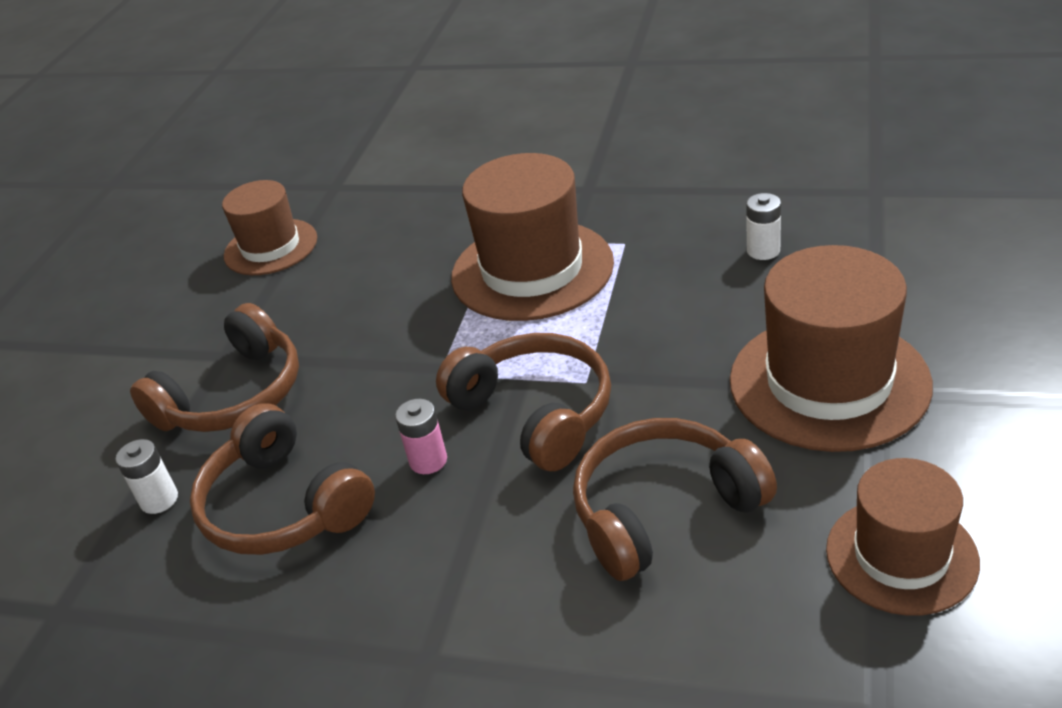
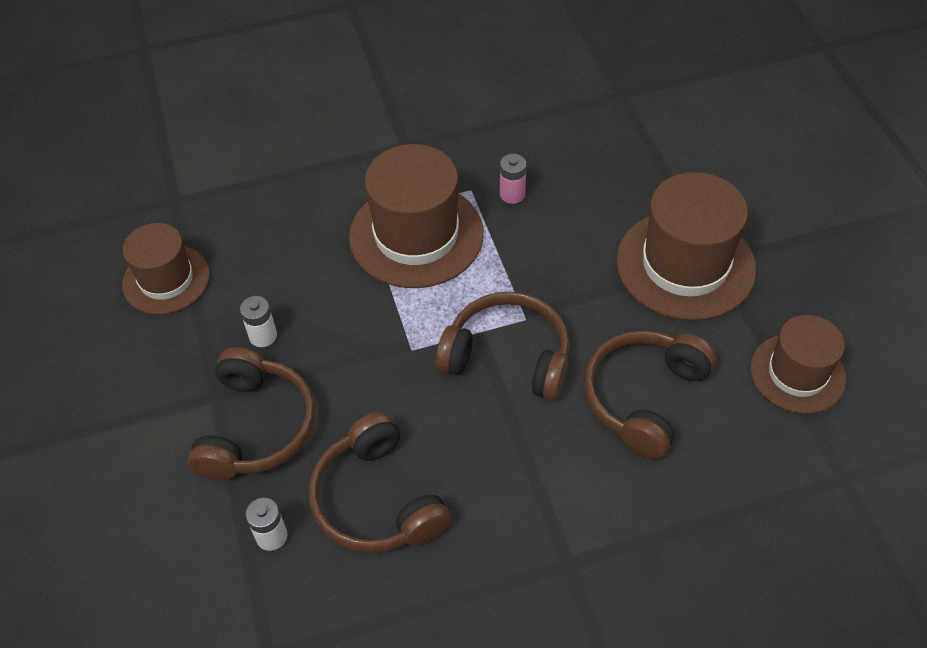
camera: 35 degrees left, 15 degrees up
brown headphones [190,403,375,555] -> brown headphones turned 45 degrees clockwise [309,412,451,553]
pink battery [395,399,447,474] -> pink battery moved to [500,154,526,204]
white battery [746,193,781,260] -> white battery moved to [240,296,277,347]

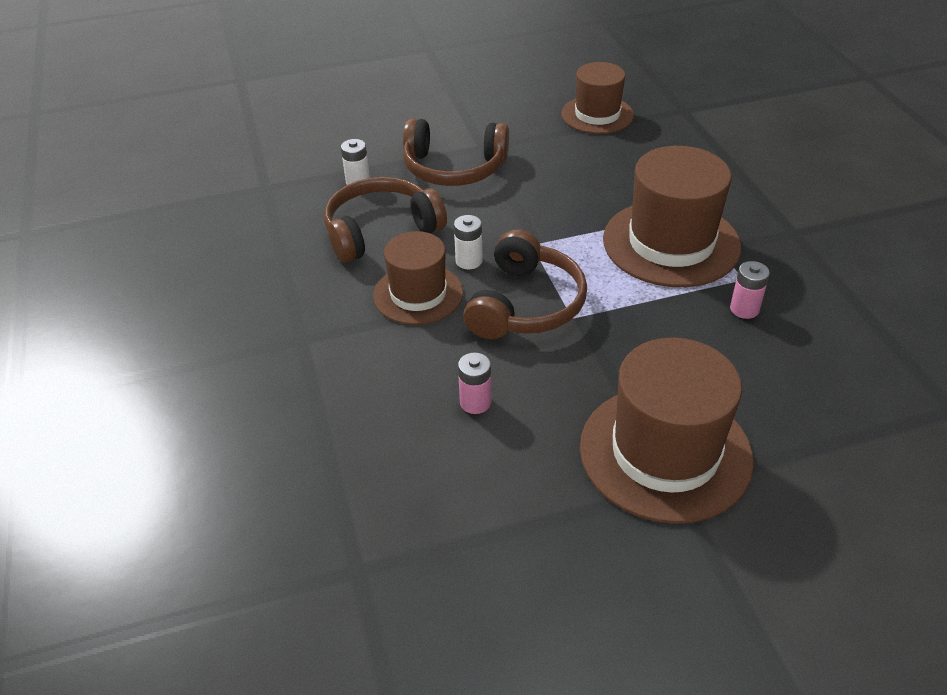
camera: 90 degrees right, 10 degrees down
white battery [240,296,277,347] -> white battery moved to [454,215,483,269]
brown headphones [584,330,716,459] -> pink battery [458,353,491,414]
brown hat [750,315,846,414] -> brown hat moved to [373,231,463,325]

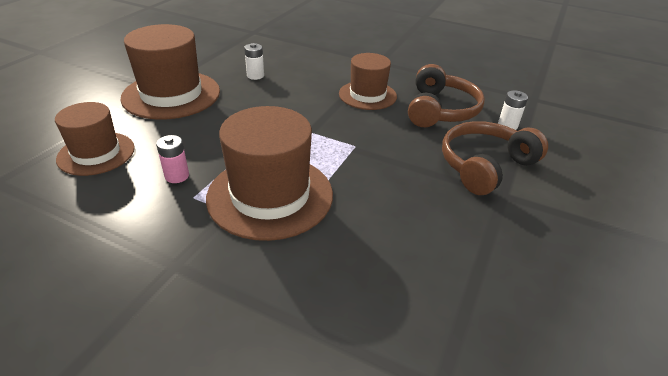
camera: 130 degrees right, 5 degrees down
white battery [454,215,483,269] -> white battery moved to [244,43,264,80]
pink battery [458,353,491,414] -> none
brown headphones [464,229,587,340] -> none
brown hat [562,62,634,134] -> brown hat moved to [55,102,135,176]

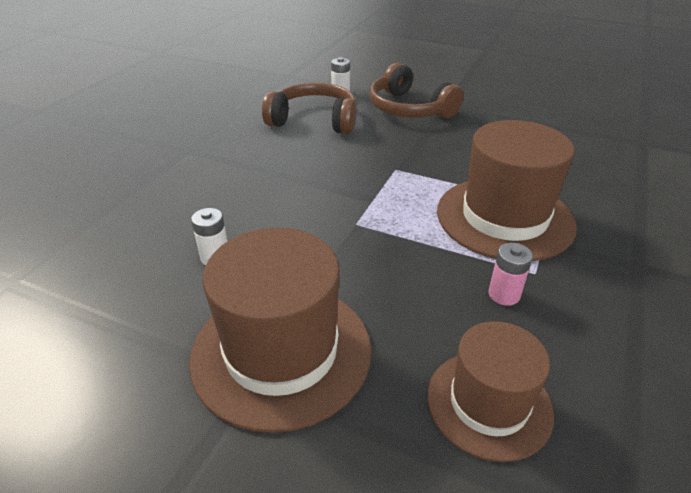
camera: 90 degrees left, 0 degrees up
brown hat [339,53,397,110] -> none

